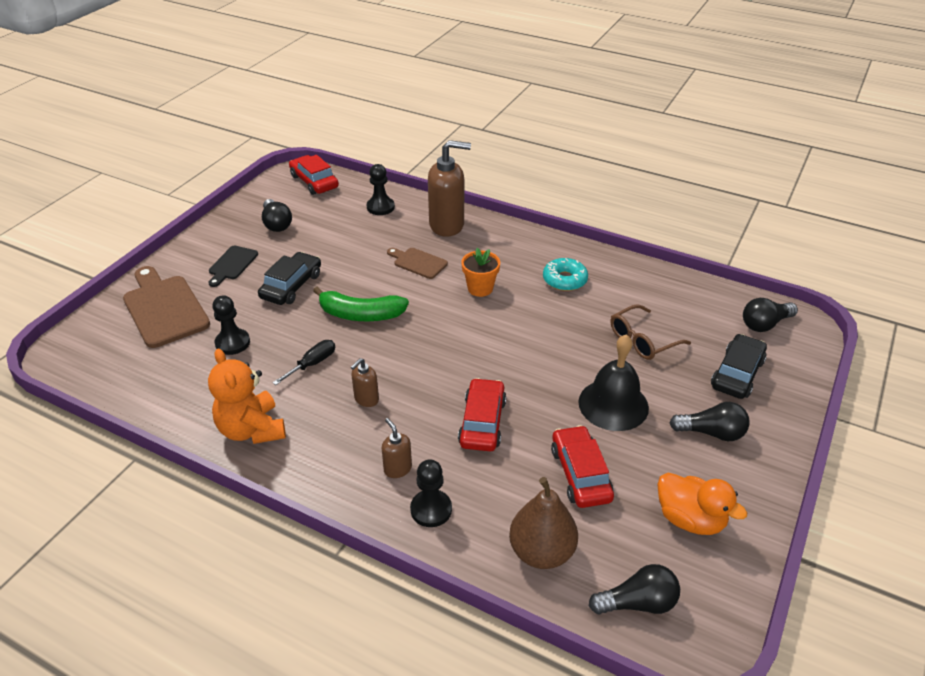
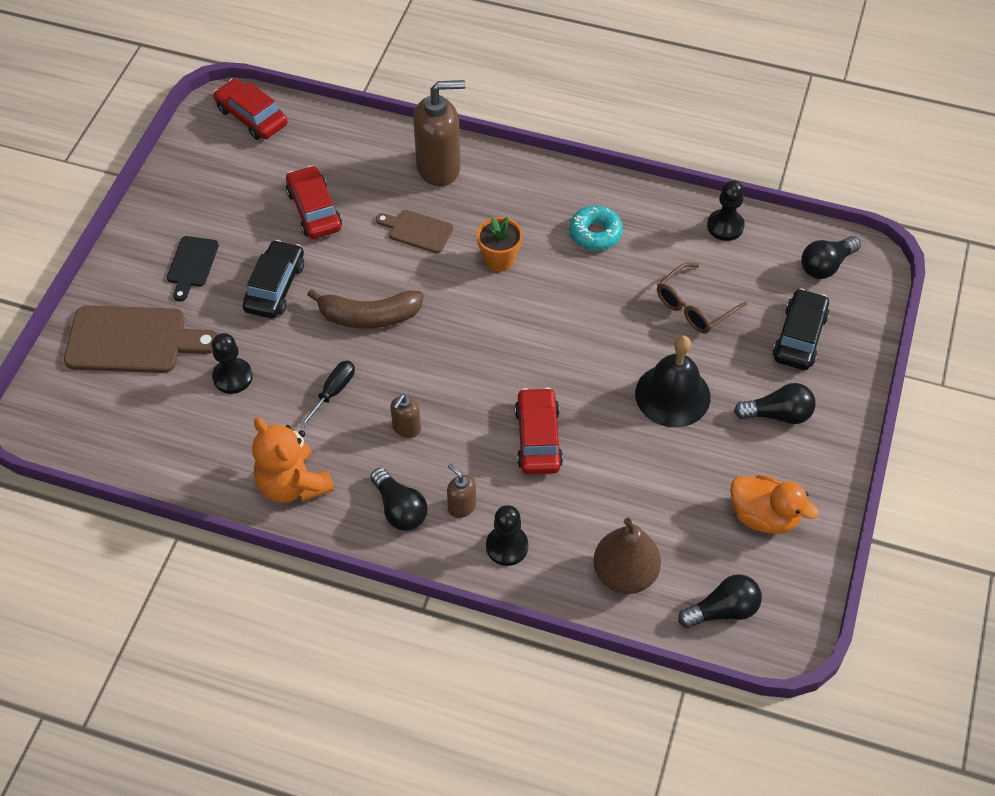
camera: 10 degrees left, 15 degrees up
brown cutting board [123,266,210,348] -> brown cutting board turned 135 degrees clockwise [64,305,218,373]
black light bulb [262,199,292,232] -> black light bulb moved to [371,468,428,531]
green banana [313,287,409,321] -> brown banana [307,289,424,328]
black pawn [367,164,395,215] -> black pawn moved to [707,180,745,241]
red car [551,425,614,508] -> red car moved to [286,165,342,239]

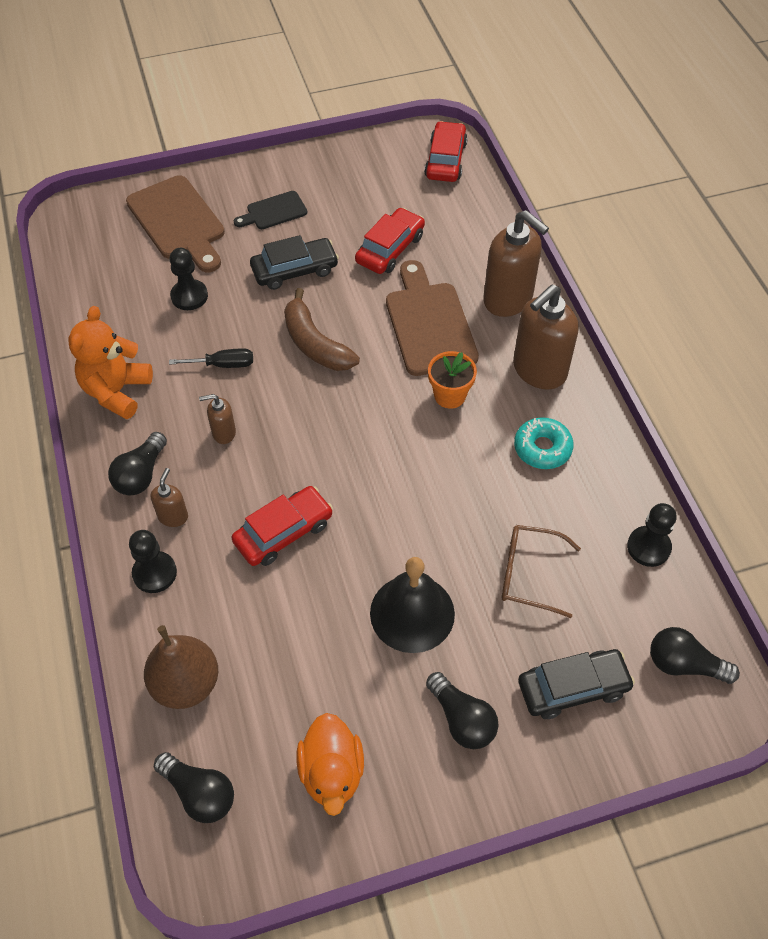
camera: 55 degrees right, 0 degrees up
brown cutting board [376,210,453,253] -> brown cutting board [386,260,479,376], size x1.84
none -> brown soap dispenser [513,284,578,390]

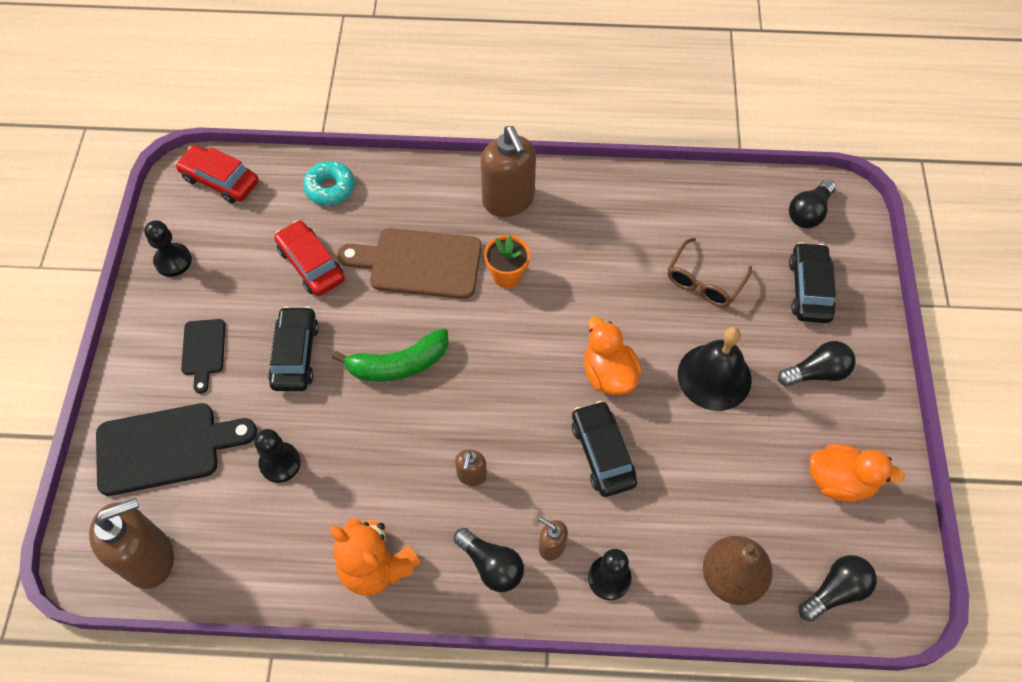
camera: 70 degrees left, 5 degrees up
brown cutting board [126,175,225,272] -> black cutting board [96,403,257,496]
black screwdriver [169,348,253,368] -> none
red car [231,486,333,566] -> black car [572,401,637,497]
brown banana [284,288,360,371] -> green banana [332,328,449,382]
brown soap dispenser [483,210,549,317] -> brown soap dispenser moved to [89,497,174,589]
turquoise donut [514,417,574,469] -> turquoise donut moved to [303,161,354,205]
black pawn [627,503,677,567] -> black pawn moved to [144,220,192,277]
none -> orange duck [584,317,642,395]

